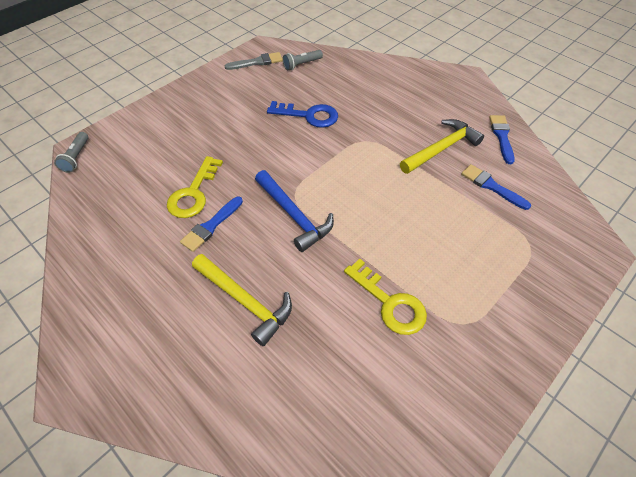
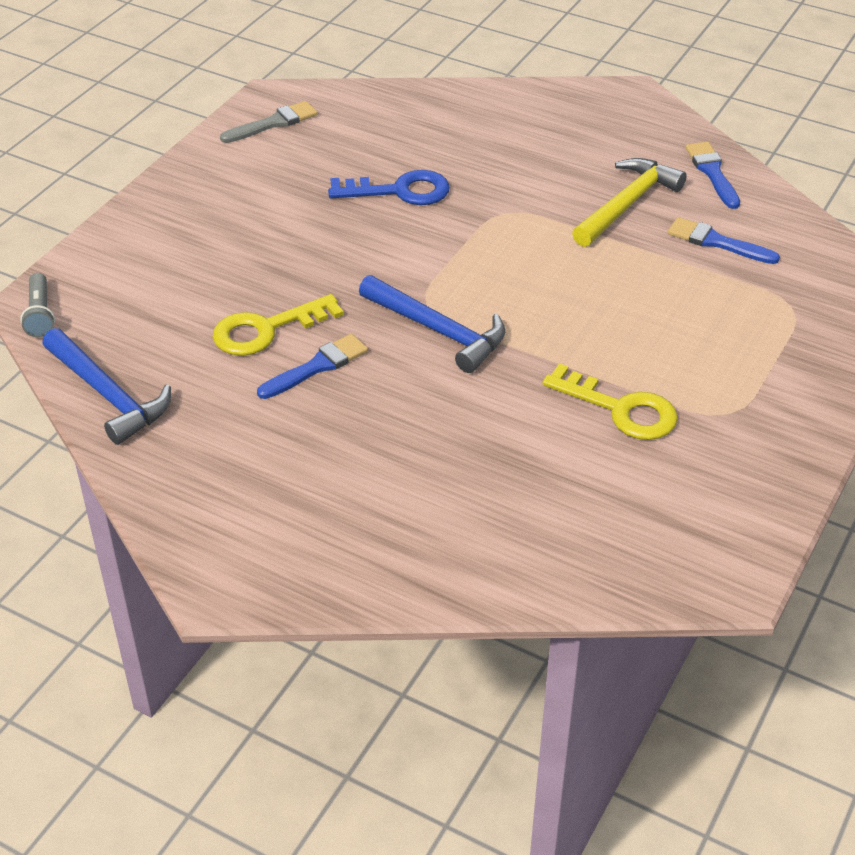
camera: 15 degrees left, 10 degrees down
yellow key [167,156,223,218] -> yellow key turned 60 degrees clockwise [213,294,344,356]
blue brush [180,197,243,252] -> blue brush turned 150 degrees counterclockwise [257,334,368,399]
yellow hammer [192,254,292,346] -> none
grey flashlight [283,50,323,70] -> none
none -> blue hammer [42,328,171,445]

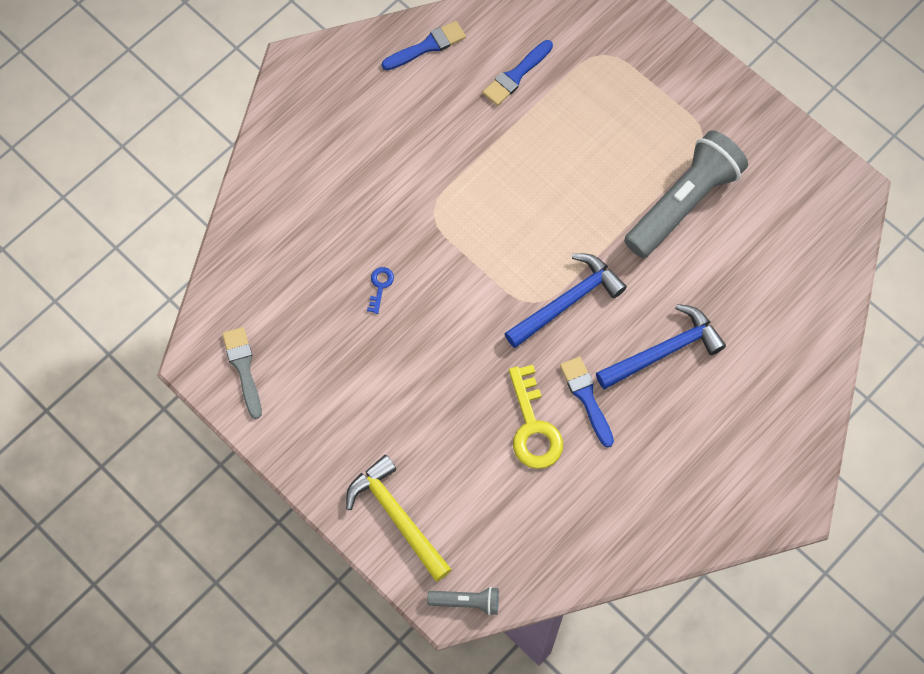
camera: 75 degrees left, 25 degrees up
blue hammer [42,328,171,445] -> blue hammer moved to [596,304,726,389]
blue key [328,170,450,205] -> blue key [367,267,394,314], size x0.48
yellow key [542,364,678,440] -> grey flashlight [624,130,748,258]
yellow hammer [572,158,687,247] -> yellow hammer moved to [346,455,452,582]
blue brush [685,142,740,209] -> blue brush turned 150 degrees clockwise [382,21,466,70]

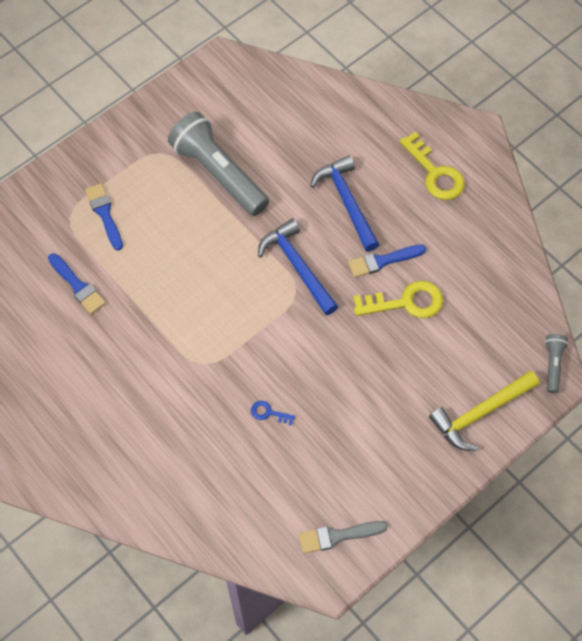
camera: 85 degrees left, 5 degrees down
blue brush [382,21,466,70] -> blue brush moved to [85,183,123,251]
none -> yellow key [399,132,465,200]

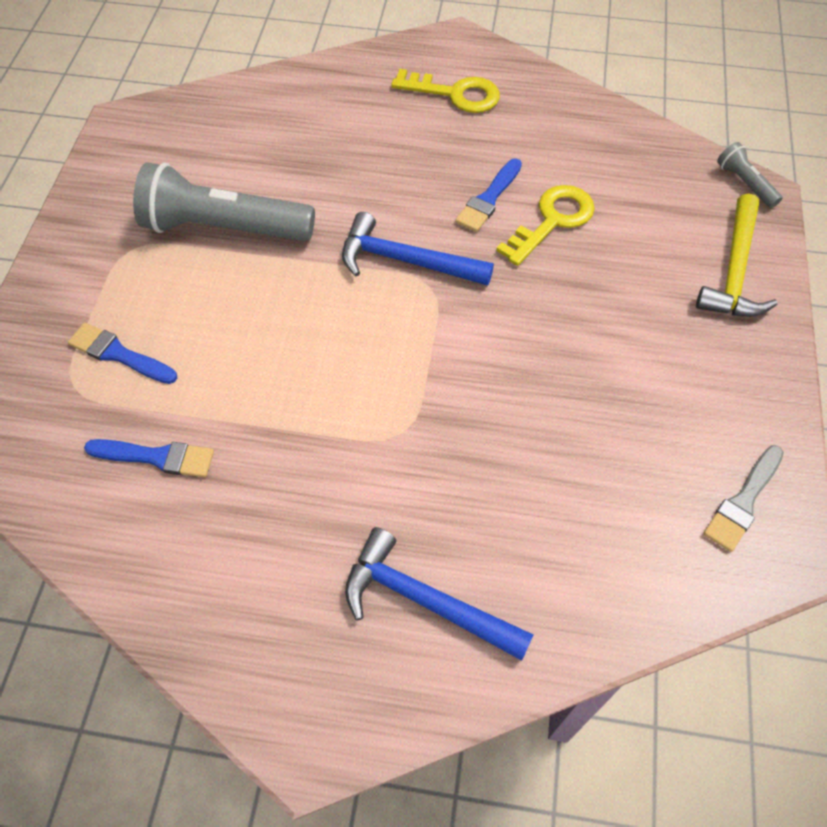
camera: 40 degrees left, 5 degrees down
blue key [251,401,295,426] -> none
blue hammer [310,156,379,251] -> blue hammer moved to [345,527,533,661]

